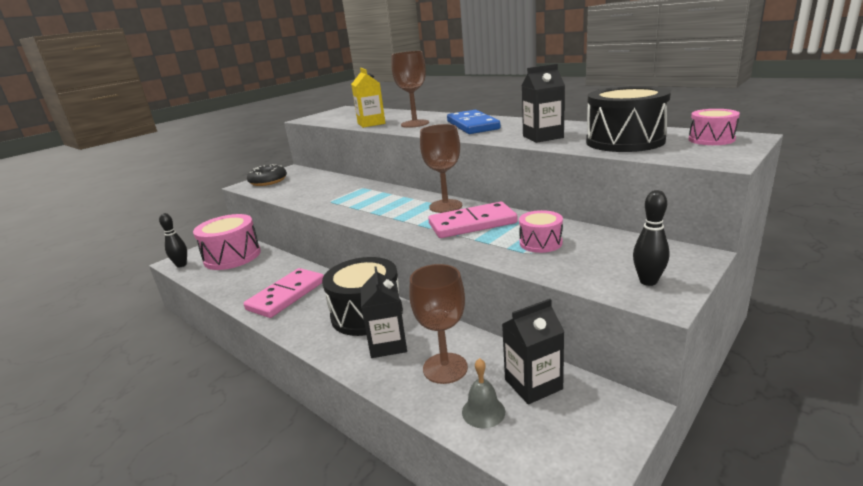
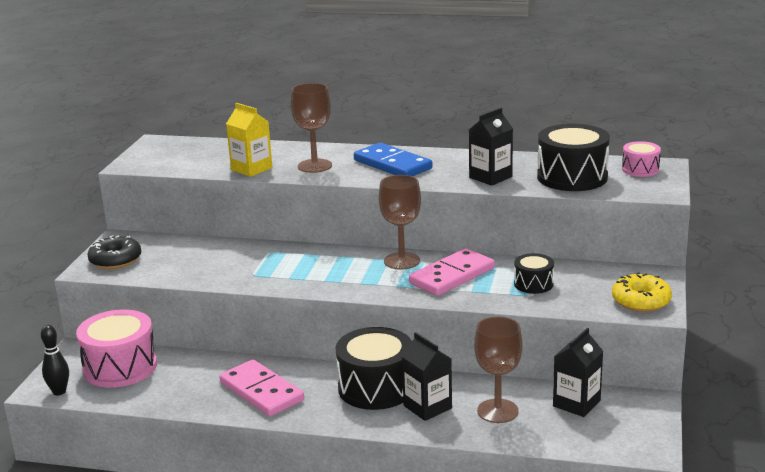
camera: 30 degrees left, 0 degrees up
pink domino [244,268,324,318] -> pink domino turned 45 degrees counterclockwise [220,360,304,416]
grey bell [462,358,505,429] -> none
pink drum [519,210,563,253] -> black drum [514,253,554,294]
black bowling pin [633,190,669,286] -> yellow donut [612,272,672,312]

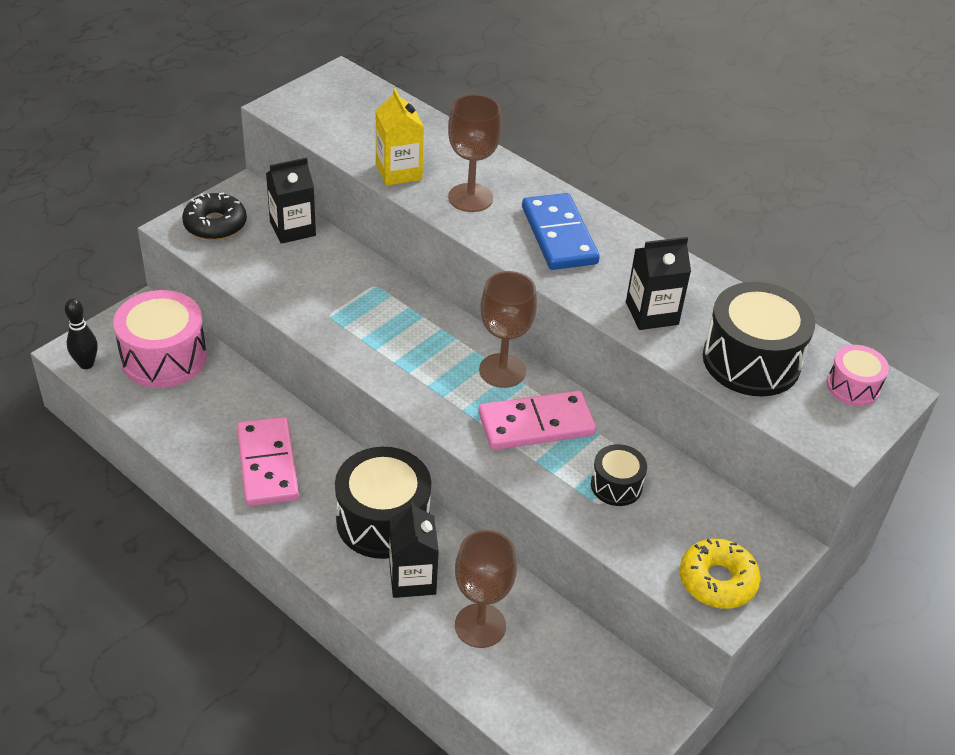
camera: 25 degrees right, 20 degrees up
black carton [553,328,603,417] -> black carton moved to [266,157,316,244]

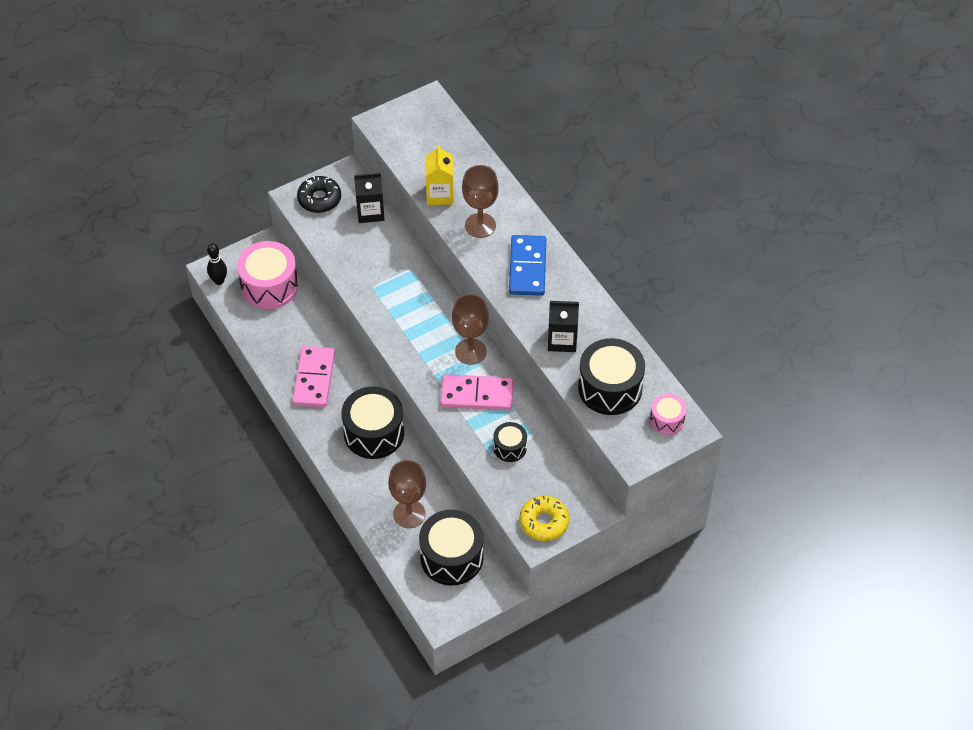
camera: 20 degrees right, 10 degrees up
black carton [389,501,439,598] -> none
none -> black drum [419,510,484,586]

